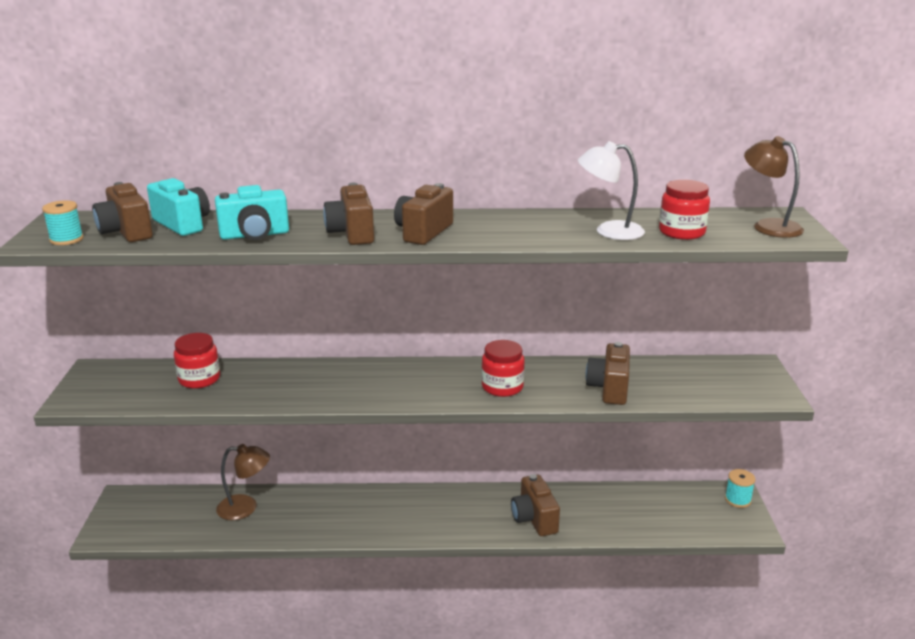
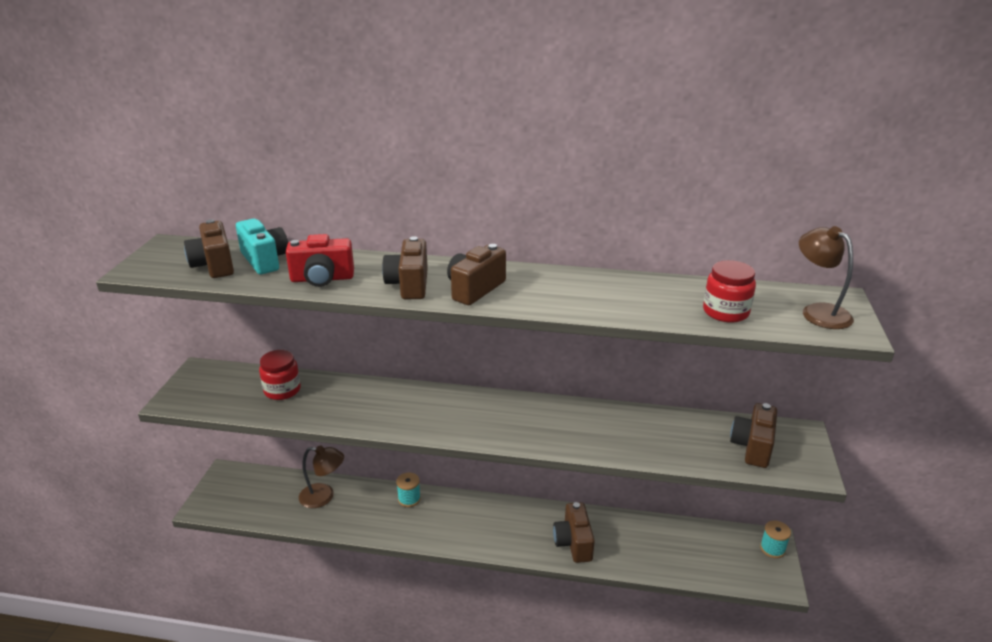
camera: 10 degrees right, 5 degrees up
turquoise spool [42,200,84,245] -> turquoise spool moved to [396,473,421,507]
turquoise camera [215,185,289,240] -> red camera [286,234,354,287]
red jar [481,340,525,397] -> none
white lamp [578,141,645,240] -> none
brown camera [585,342,630,405] -> brown camera moved to [730,403,777,468]

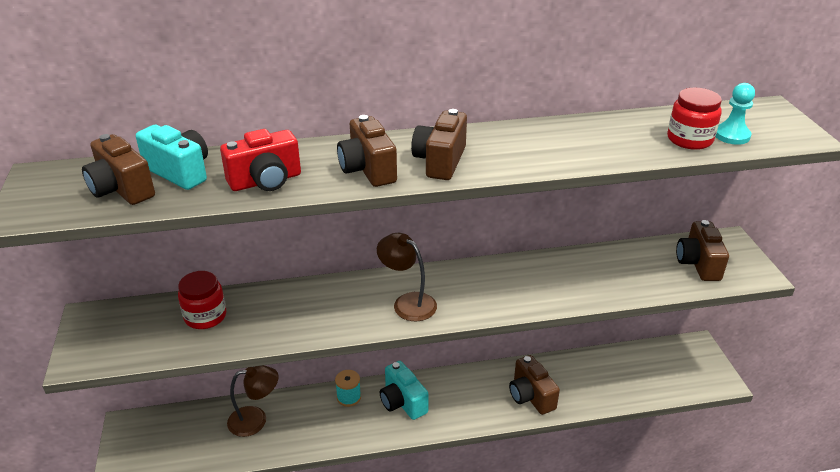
camera: 20 degrees left, 5 degrees up
turquoise spool [760,521,791,558] -> none
brown lamp [799,226,854,329] -> brown lamp moved to [377,233,437,321]
none -> turquoise camera [380,361,429,420]
none -> turquoise pawn [715,83,755,145]

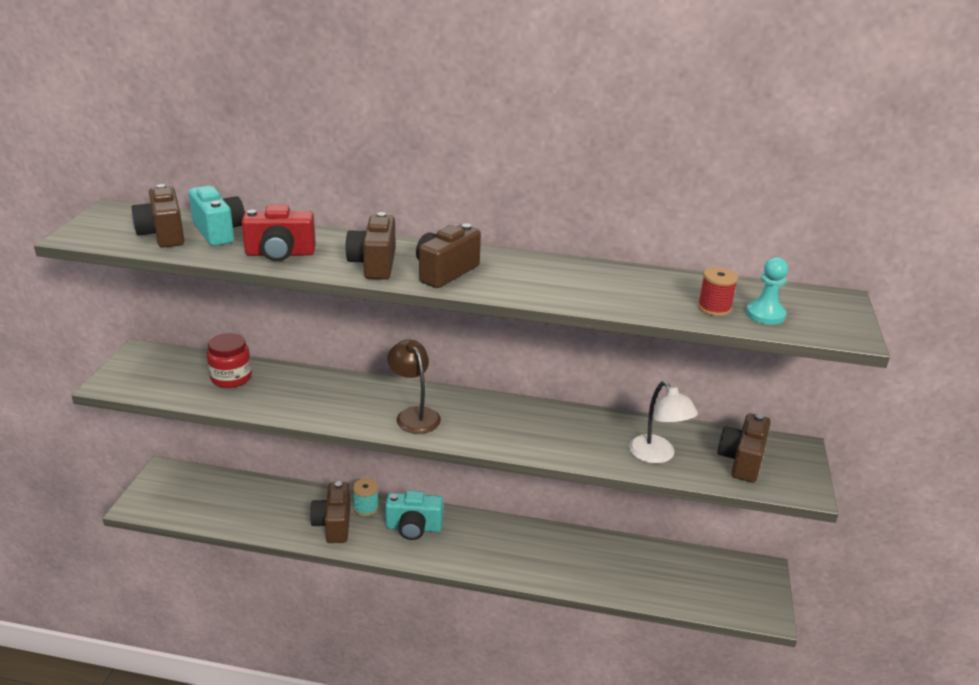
camera: 20 degrees right, 5 degrees down
brown lamp [227,365,278,437] -> none
turquoise camera [380,361,429,420] -> turquoise camera turned 75 degrees counterclockwise [385,490,443,540]
brown camera [509,355,560,415] -> brown camera moved to [310,481,350,543]
red jar [667,88,722,150] -> red spool [698,267,738,316]
none -> white lamp [629,381,698,464]

